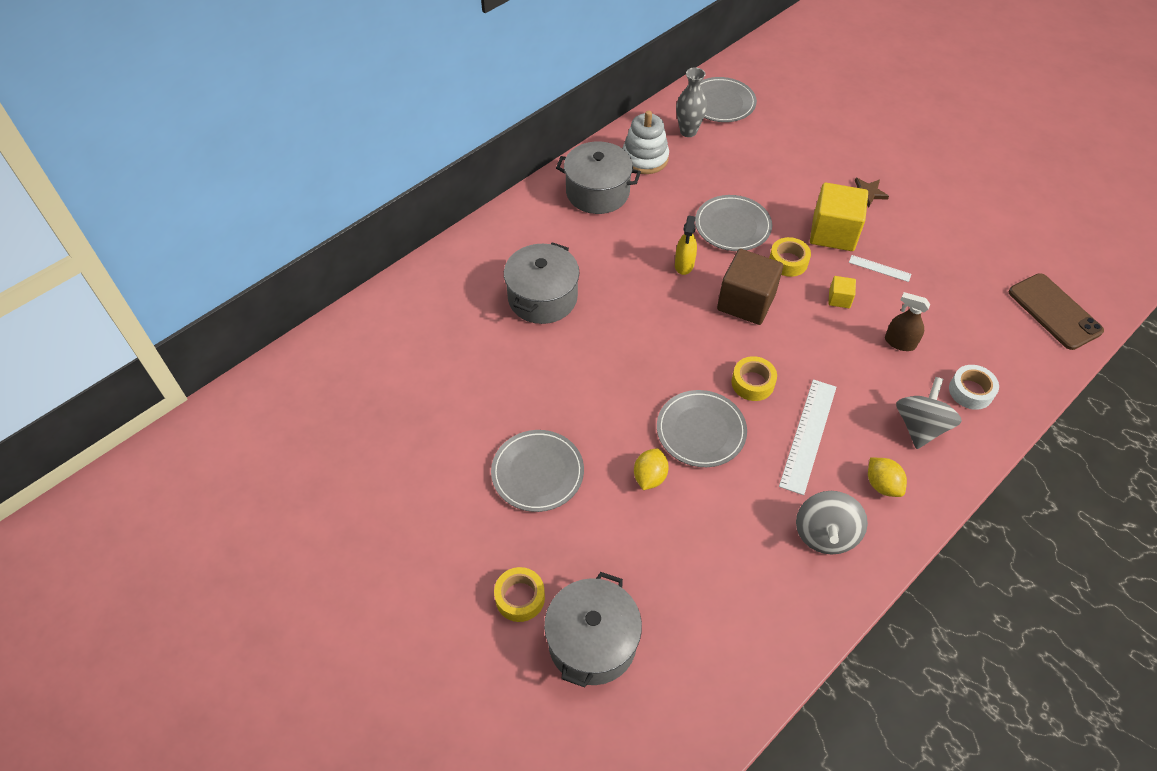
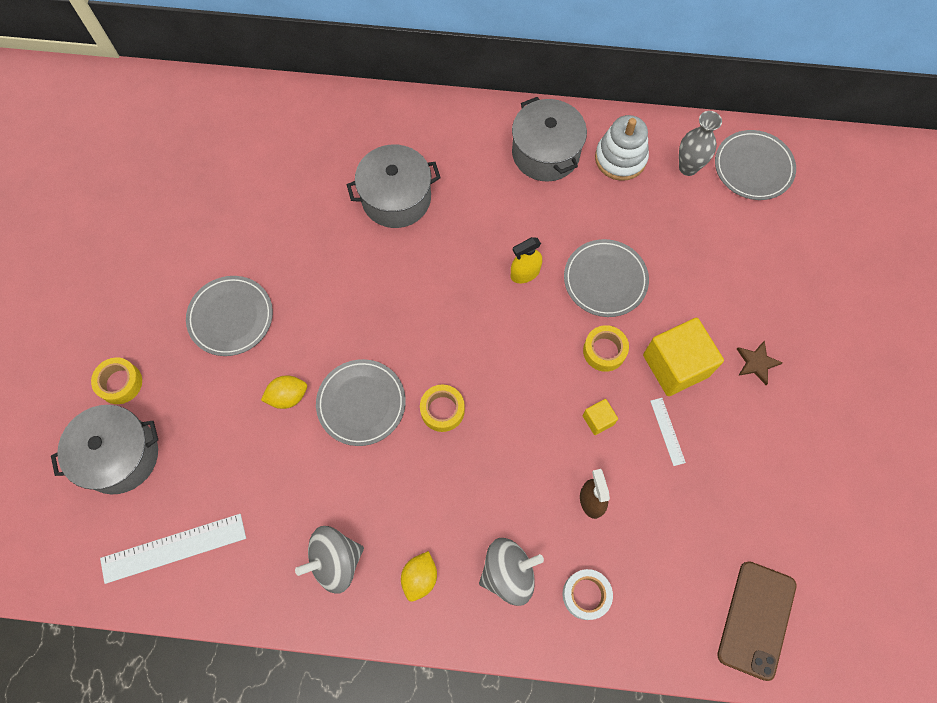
camera: 50 degrees right, 15 degrees up
brown cube [717,249,783,325] -> none
white ruler [779,380,836,495] -> white ruler moved to [100,514,246,584]

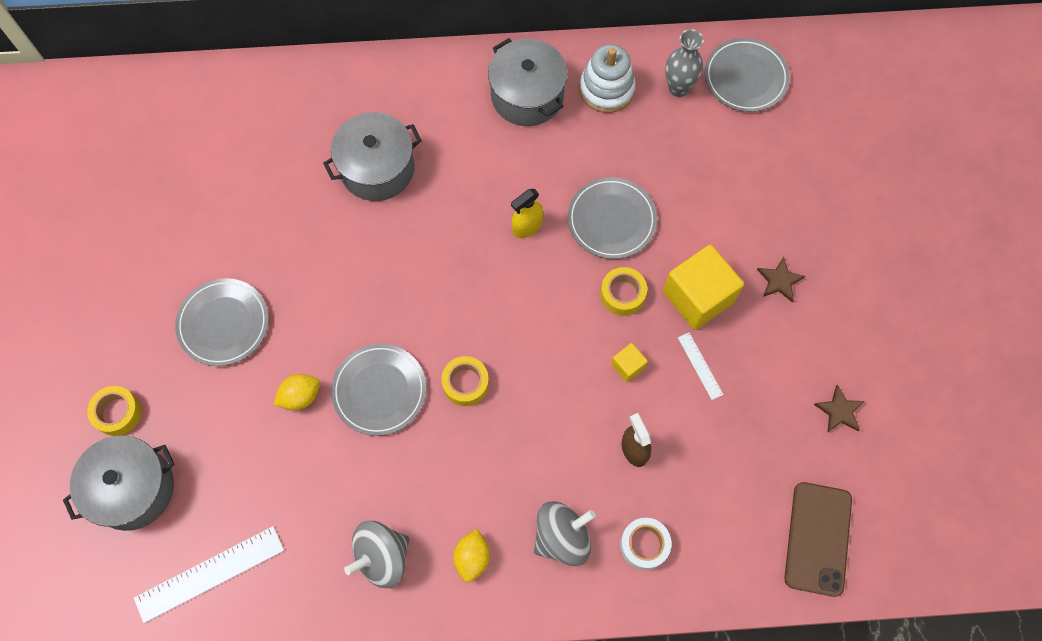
camera: 10 degrees left, 0 degrees up
none -> brown star [814,385,865,433]

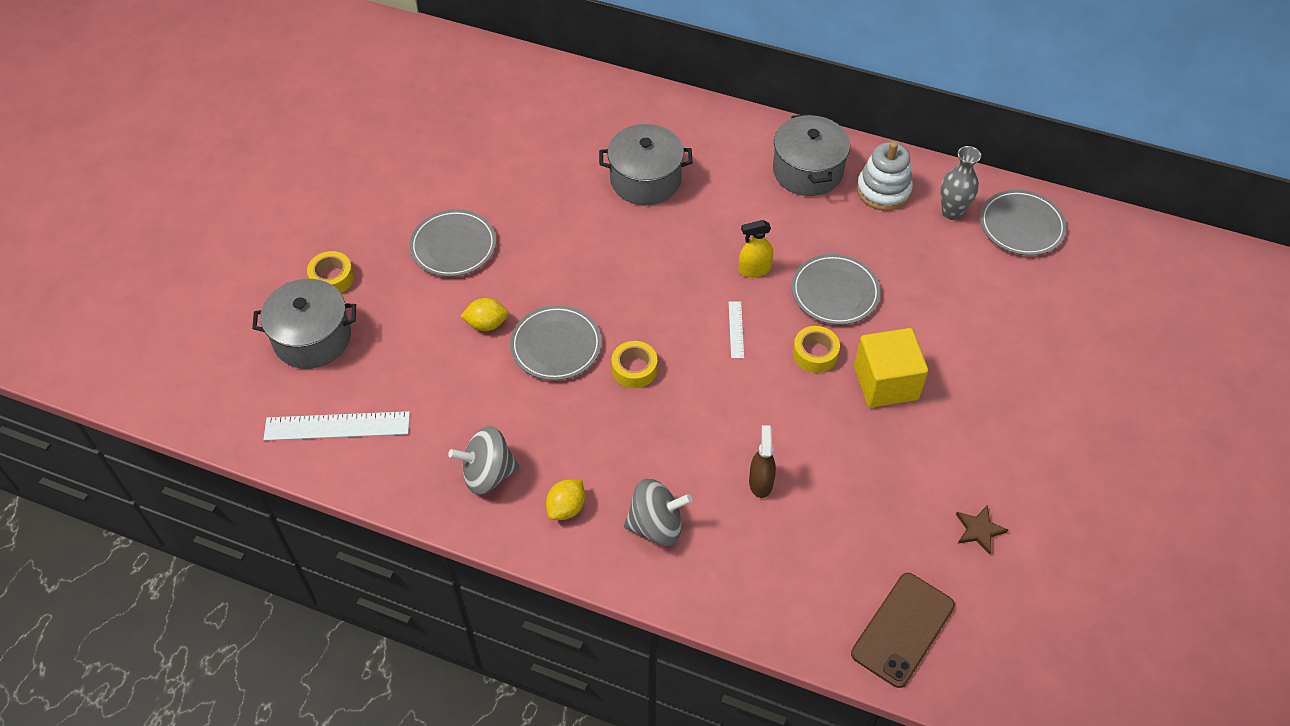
camera: 25 degrees right, 15 degrees down
yellow cube [611,343,648,382] -> none
white tape [620,518,672,570] -> none
white ruler [678,333,724,400] -> white ruler moved to [729,302,744,358]
brown star [757,257,805,302] -> none

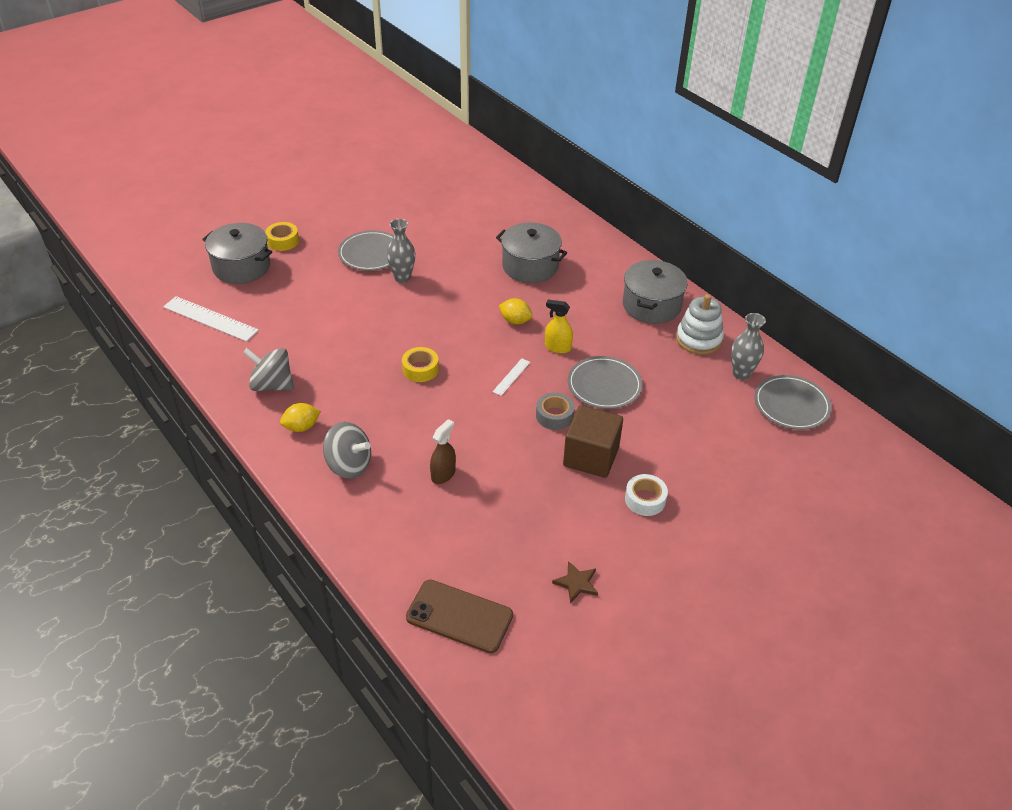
camera: 30 degrees right, 10 degrees down
yellow lemon [461,298,509,331] -> yellow lemon moved to [499,298,532,324]
grey plate [510,305,602,381] -> none
yellow tape [793,326,840,373] -> grey tape [536,392,575,430]
brown phone [851,573,955,688] -> brown phone turned 45 degrees clockwise [406,580,513,653]
yellow cube [854,328,928,408] -> brown cube [563,405,623,478]
none -> grey vase [386,219,415,283]
none -> white tape [625,474,668,516]

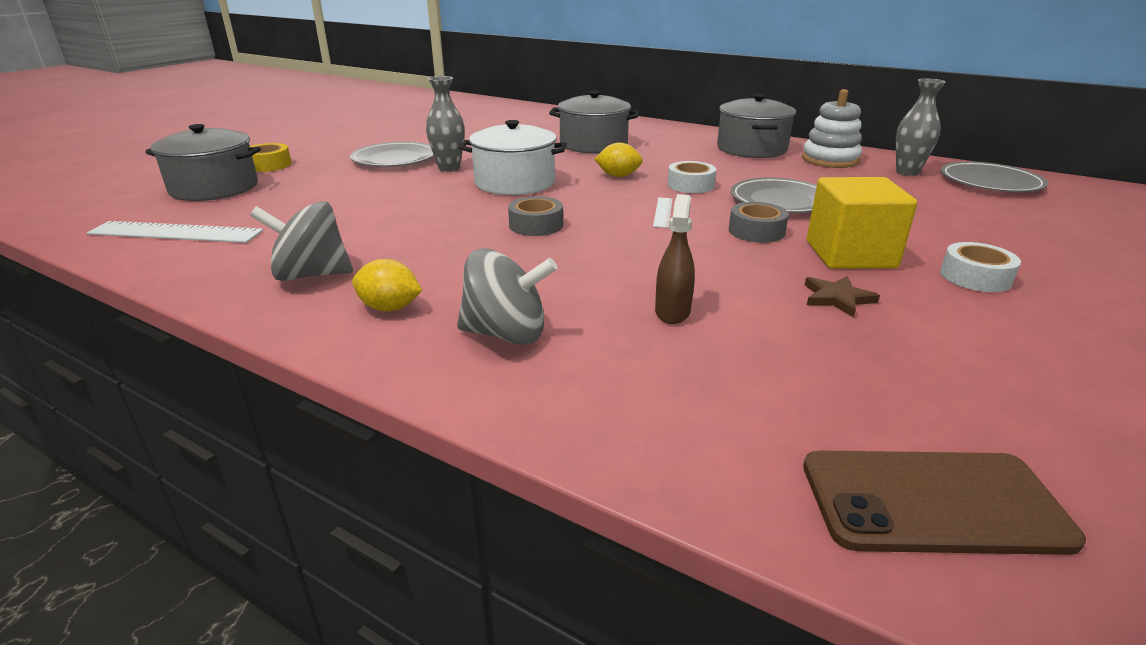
camera: 20 degrees left, 15 degrees down
yellow lemon [280,403,321,432] -> yellow lemon turned 60 degrees clockwise [352,259,422,312]
yellow tape [402,347,439,382] -> grey tape [508,196,563,236]
yellow spray bottle [545,300,573,353] -> white tape [668,161,716,193]
brown star [552,561,598,603] -> brown star moved to [805,276,880,317]
brown cube [563,405,623,478] -> yellow cube [807,177,917,269]
none -> white pot [459,120,567,195]

